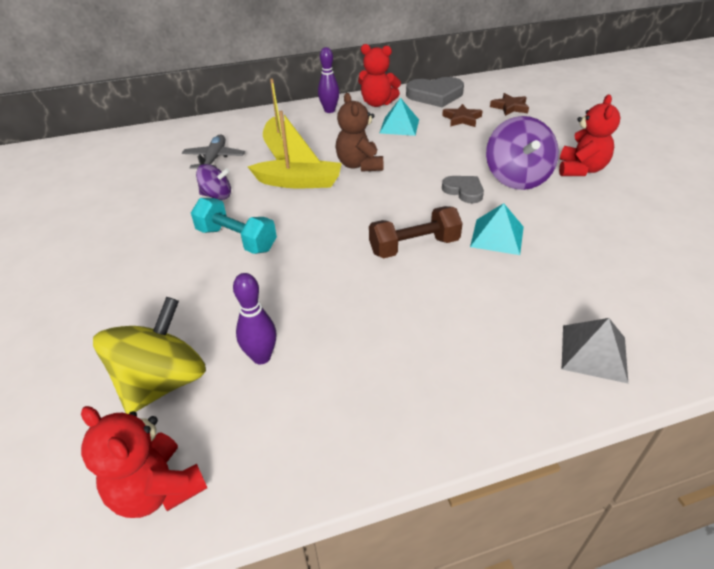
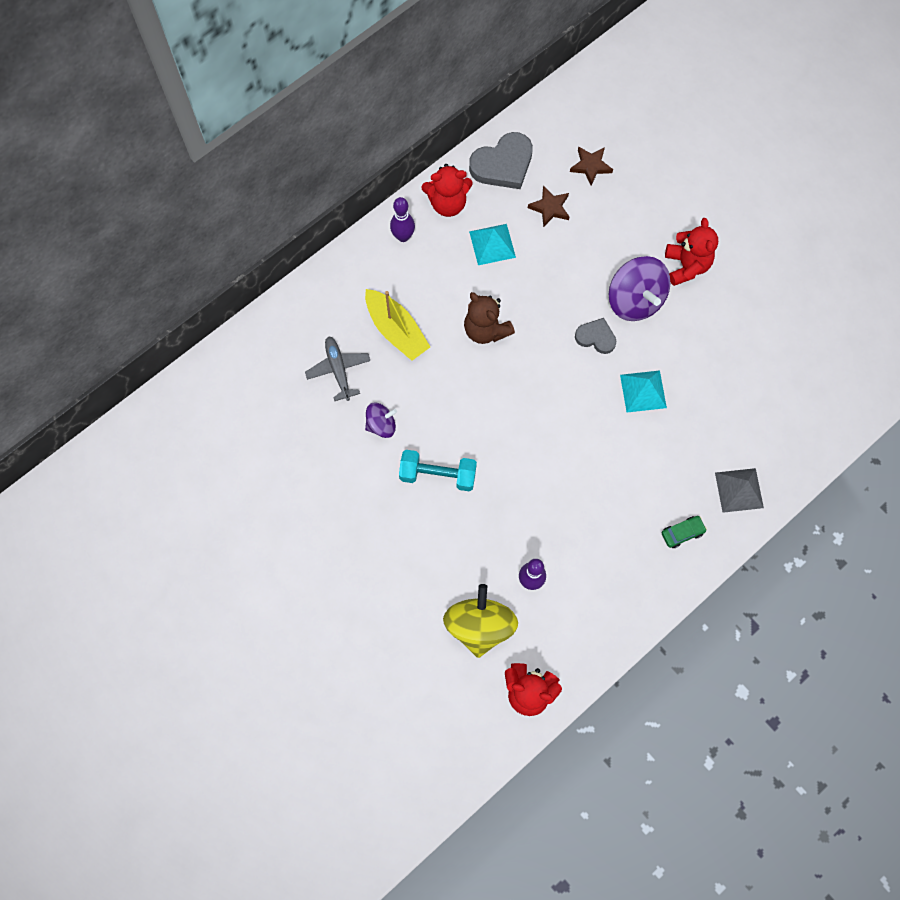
camera: 25 degrees left, 30 degrees up
yellow boat [248,111,342,188] -> none
brown dumbbell [369,206,463,258] -> none
none -> green car [662,516,707,548]

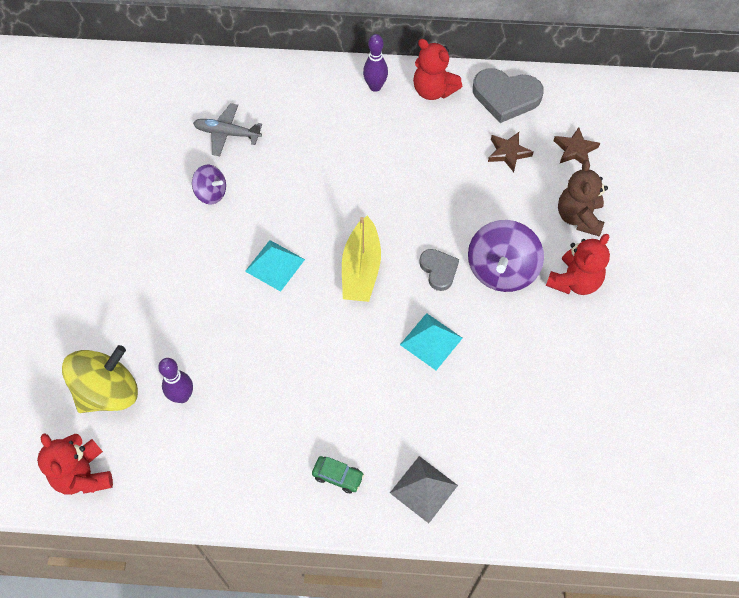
camera: 45 degrees right, 10 degrees down
grey plane [305,336,370,401] -> grey plane turned 105 degrees counterclockwise [193,103,262,156]
yellow boat [365,289,430,361] -> yellow boat moved to [342,216,381,302]
turquoise dumbbell [399,450,477,492] -> none
brown teddy bear [464,292,515,344] -> brown teddy bear moved to [558,160,608,237]
turquoise pyramid [469,224,516,265] -> turquoise pyramid moved to [245,240,305,292]

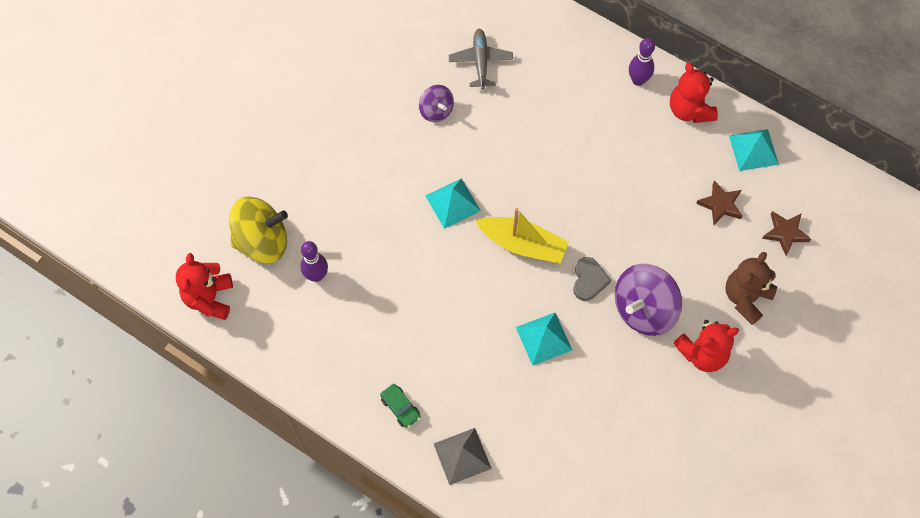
camera: 30 degrees right, 5 degrees up
grey plane [193,103,262,156] -> grey plane turned 45 degrees clockwise [449,29,513,90]
yellow boat [342,216,381,302] -> yellow boat turned 105 degrees counterclockwise [475,208,569,264]
grey heart [473,68,544,123] -> turquoise pyramid [729,129,779,171]

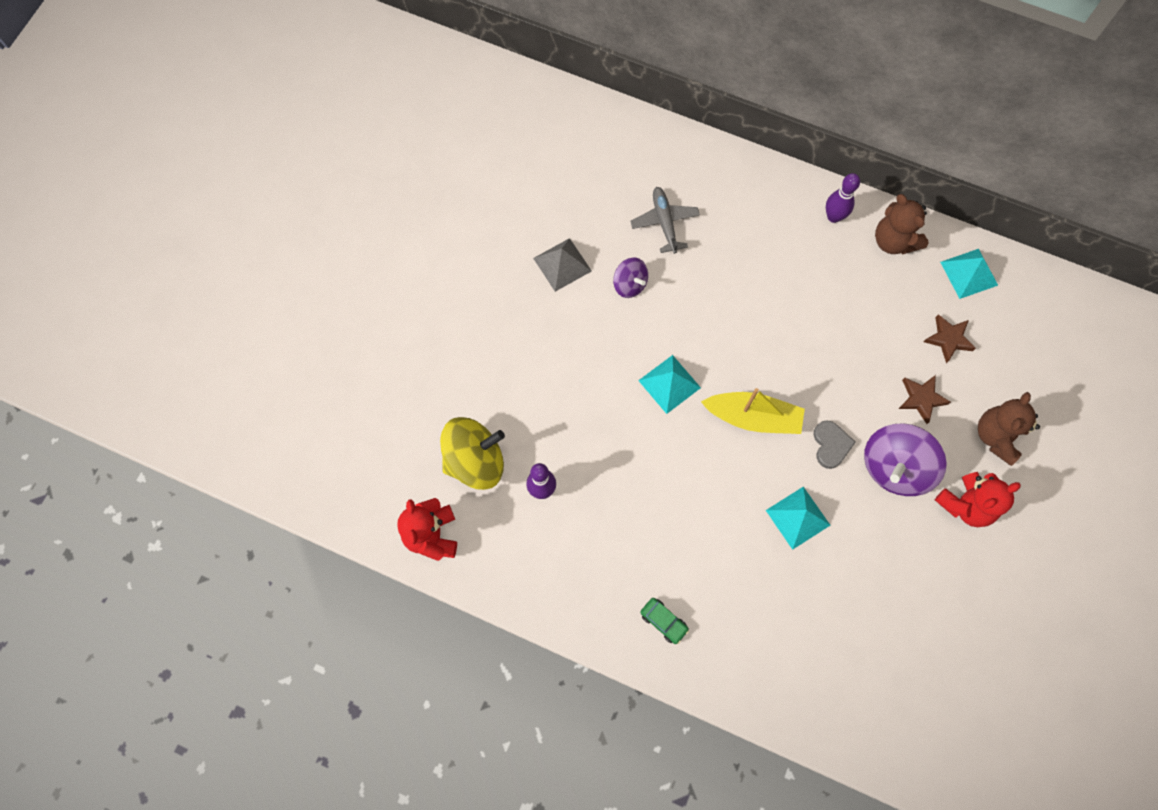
camera: 10 degrees left, 5 degrees up
grey pyramid [434,428,492,485] -> grey pyramid moved to [533,238,592,292]
red teddy bear [670,62,718,123] -> brown teddy bear [875,194,929,255]
brown star [762,211,811,255] -> brown star moved to [899,375,951,424]

